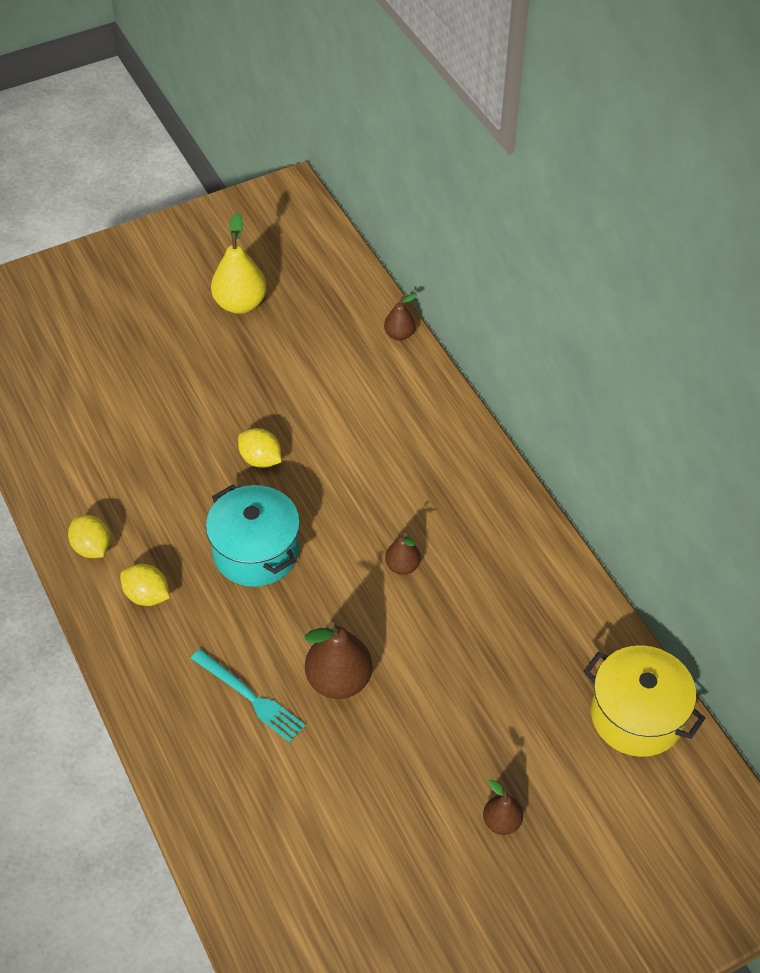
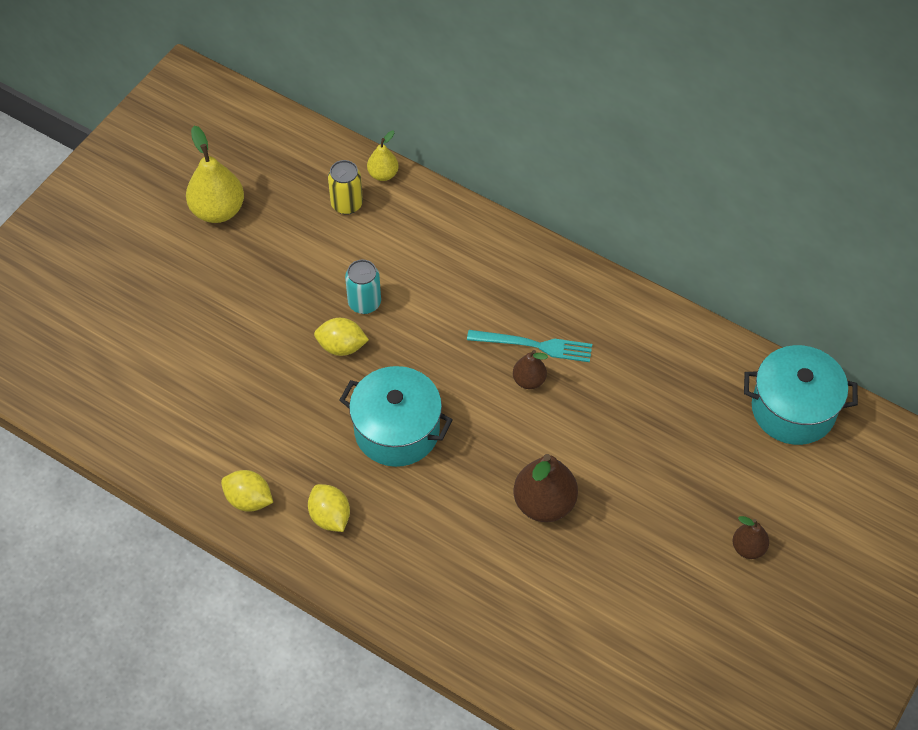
camera: 30 degrees left, 5 degrees up
yellow lemon [120,564,170,606] -> yellow lemon turned 60 degrees clockwise [308,484,350,532]
turquoise fork [191,649,306,742] -> turquoise fork moved to [467,330,592,362]
brown pear [384,293,417,341] -> yellow pear [367,131,399,181]
yellow pot [584,645,705,757] -> turquoise pot [744,345,858,445]
none -> yellow can [328,160,363,215]
none -> turquoise can [345,259,381,314]

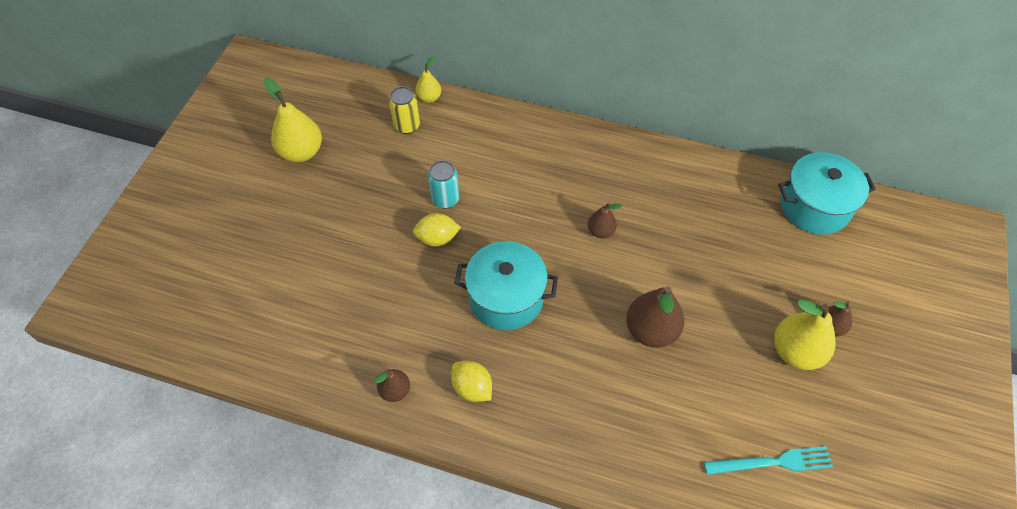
camera: 15 degrees left, 0 degrees up
yellow lemon [221,470,273,512] -> brown pear [374,369,410,402]
turquoise fork [467,330,592,362] -> turquoise fork moved to [704,446,833,475]
none -> yellow pear [774,299,836,370]

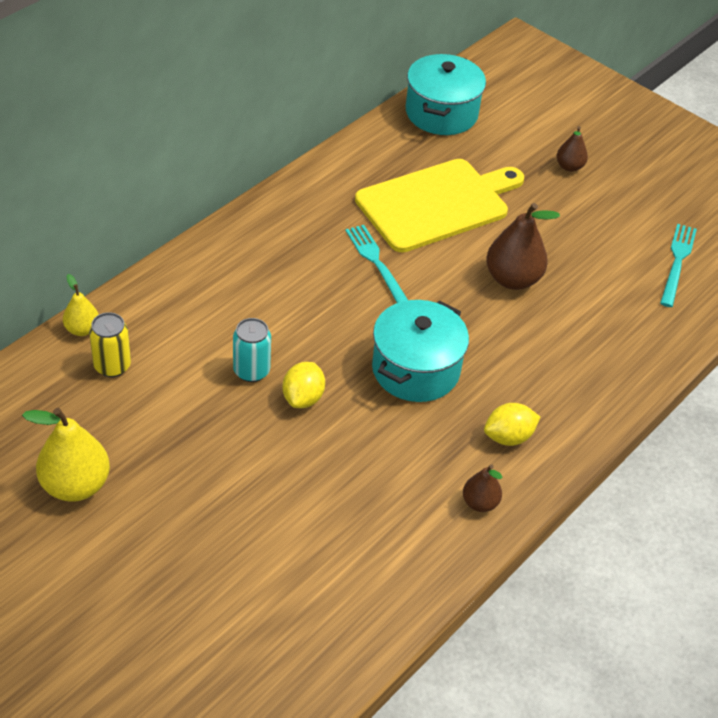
camera: 70 degrees left, 10 degrees down
brown pear [588,203,622,238] -> turquoise fork [345,225,408,303]
yellow pear [774,299,836,370] -> none
none -> yellow cutting board [355,159,524,252]

